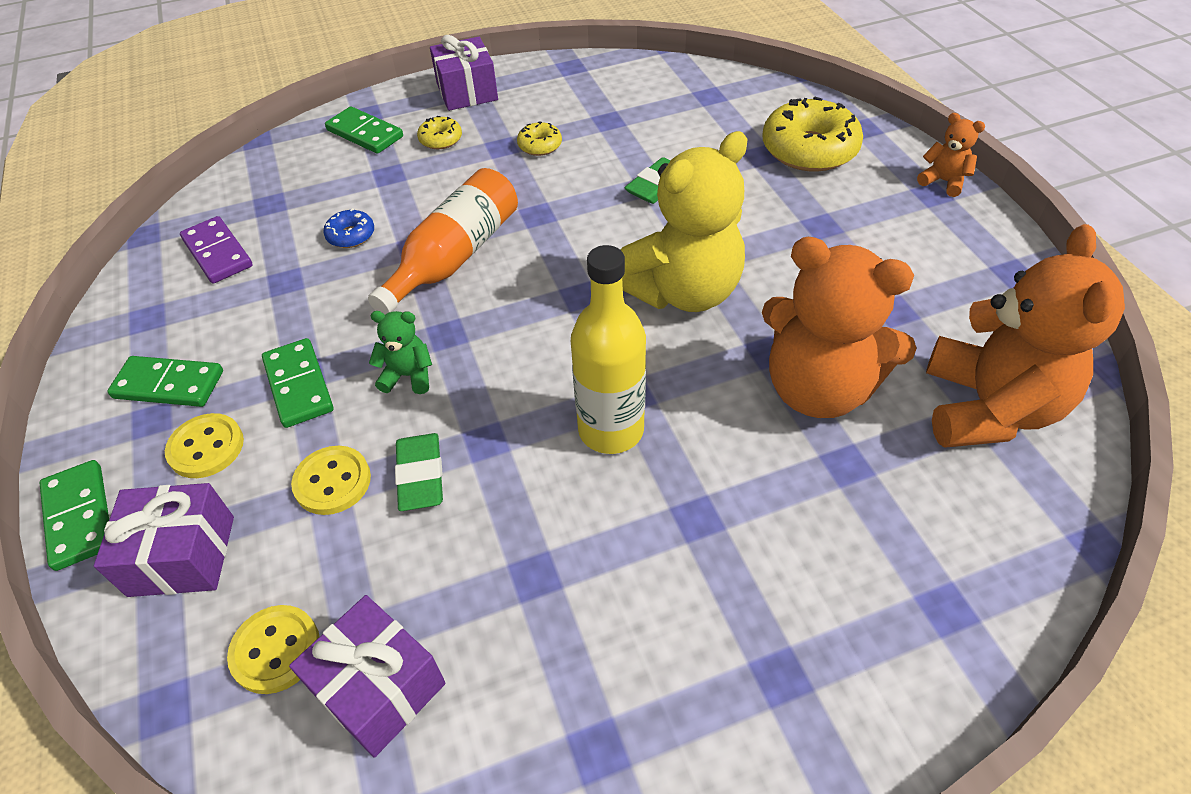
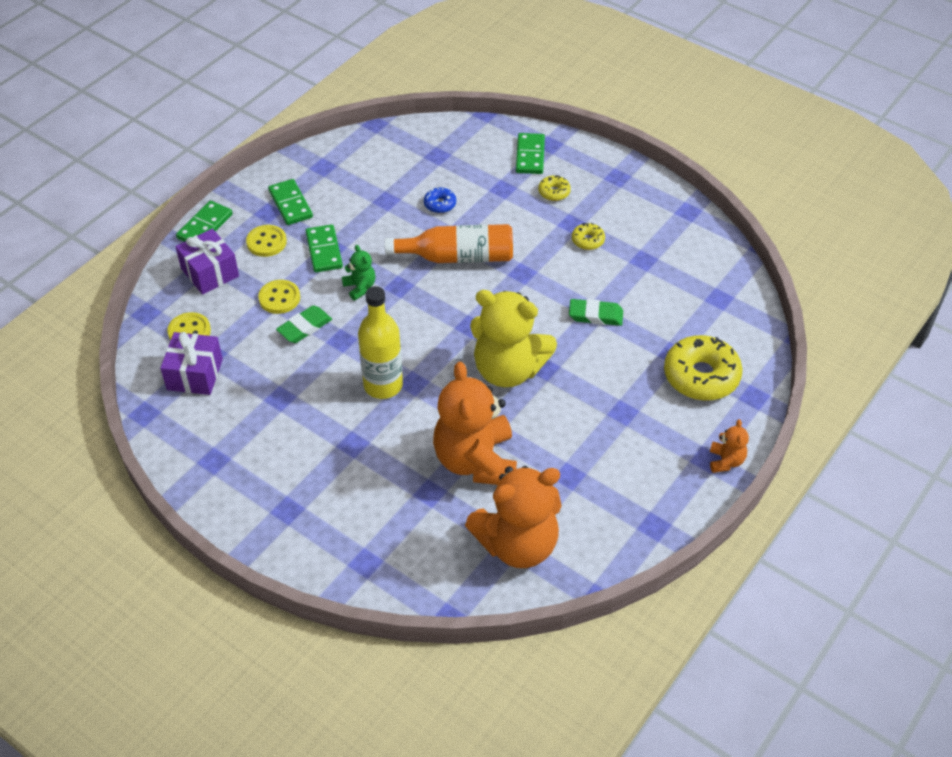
camera: 55 degrees right, 0 degrees up
purple domino [180,216,253,283] -> none
green domino [262,338,334,428] -> green domino turned 45 degrees counterclockwise [306,224,343,272]
purple gift [430,35,498,111] -> none

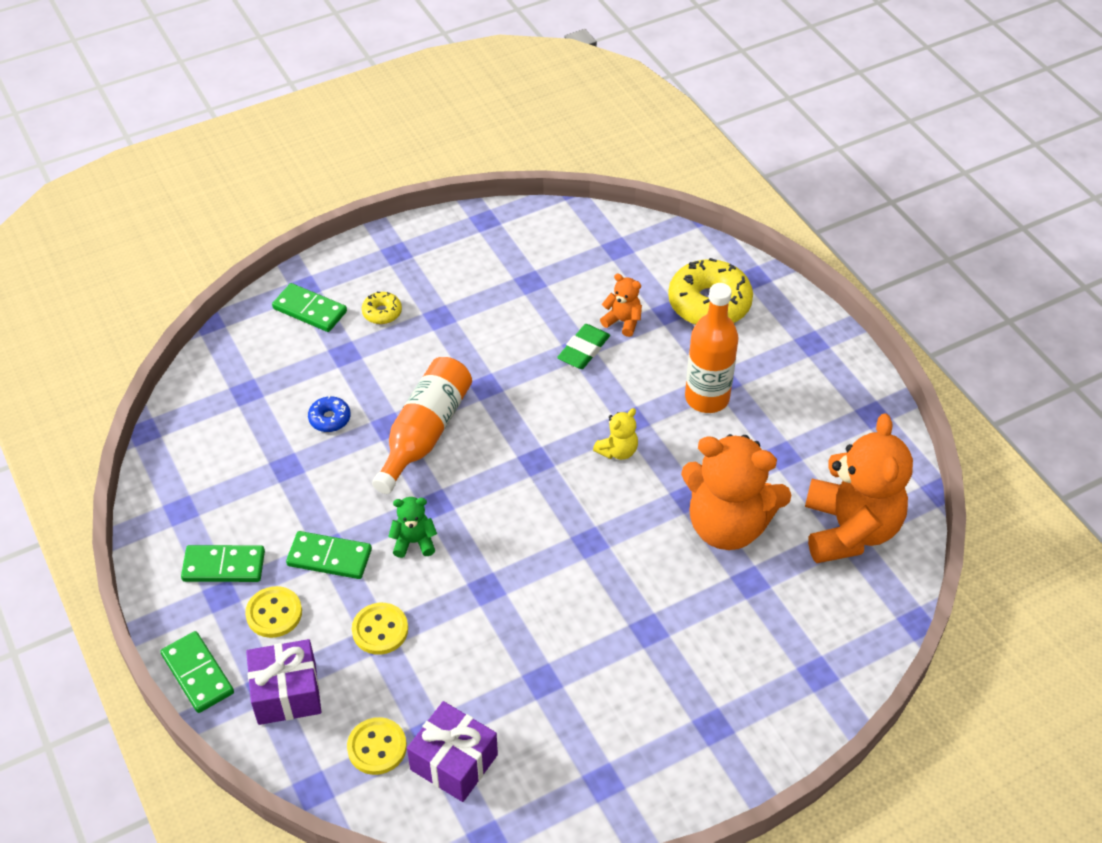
camera: 65 degrees left, 0 degrees up
green eraser [276,305,332,343] -> none
yellow bottle [358,286,403,399] -> none
yellow teddy bear [470,290,557,387] -> yellow teddy bear [593,408,638,460], size x0.44
yellow donut [572,223,605,250] -> none
orange teddy bear [710,419,749,473] -> orange teddy bear moved to [600,274,642,337]
none -> orange bottle [685,283,738,413]

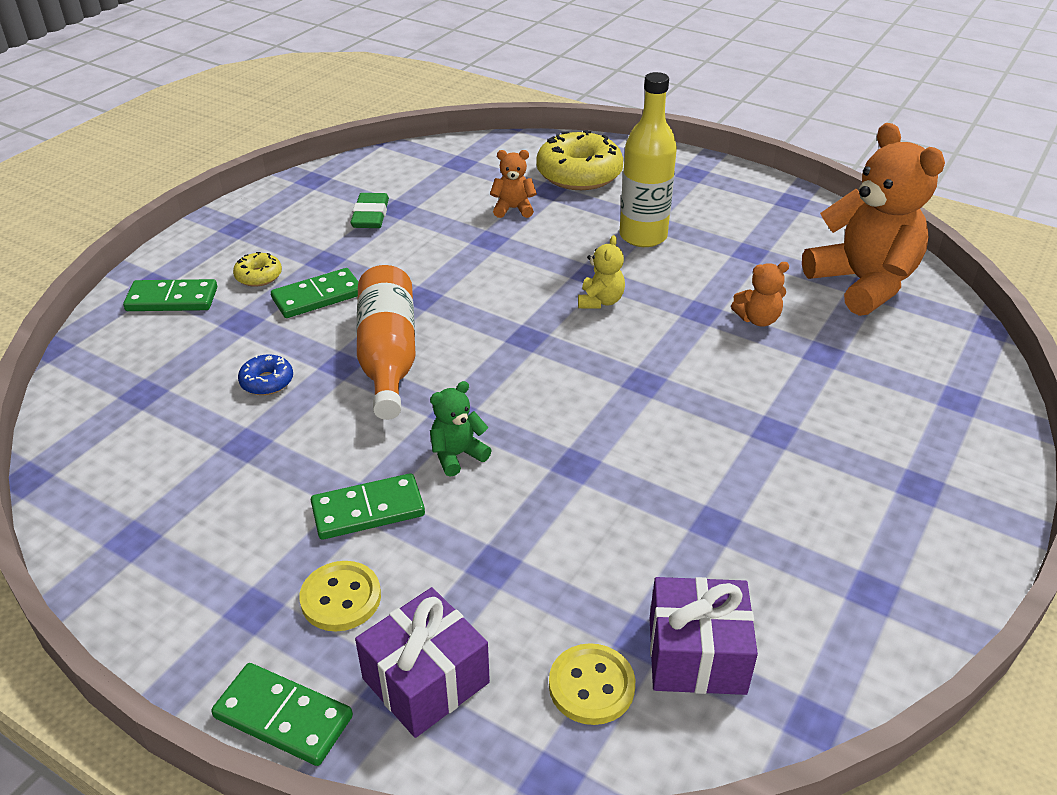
camera: 30 degrees left, 10 degrees down
green domino [181,545,265,582] -> green domino moved to [271,268,358,318]
yellow button [352,603,408,655] -> none
green eraser [557,324,610,369] -> green eraser moved to [351,193,389,228]
orange teddy bear [681,434,791,550] -> orange teddy bear [731,262,789,327], size x0.44
orange bottle [685,283,738,413] -> yellow bottle [620,72,677,247]

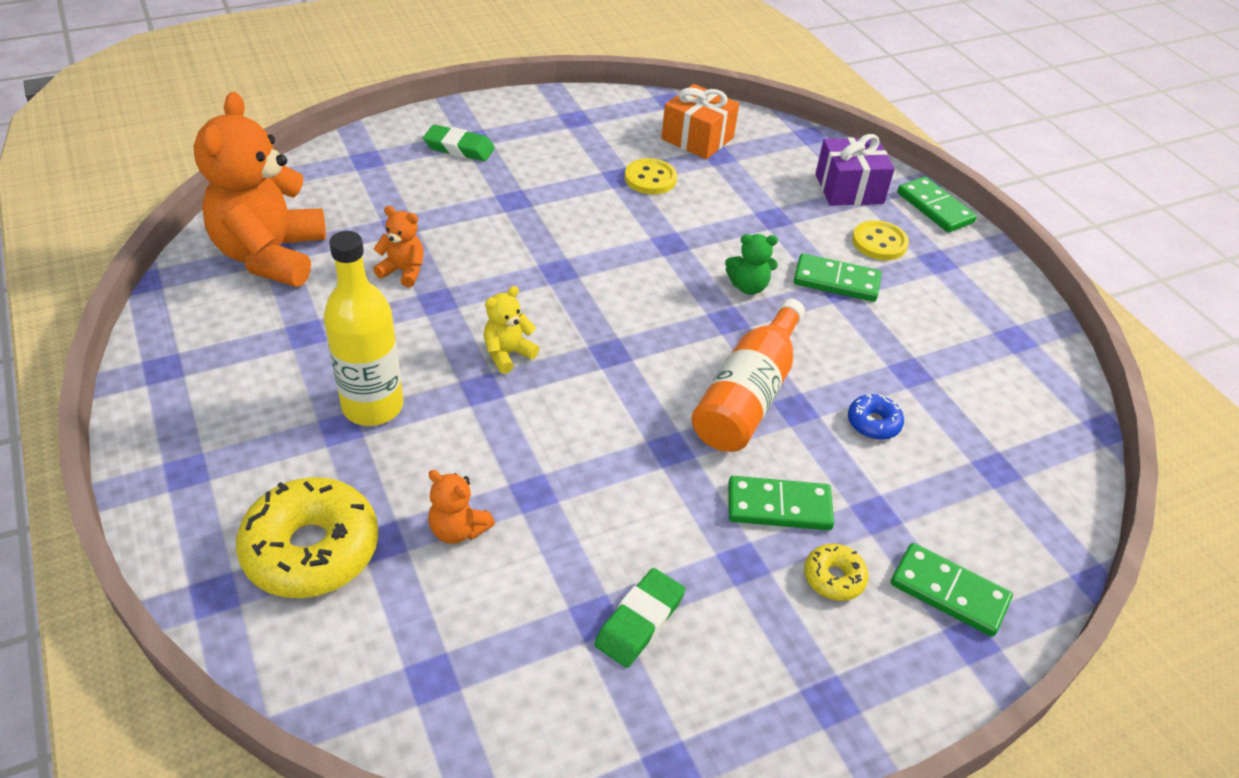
camera: 150 degrees left, 5 degrees up
yellow button [549,643,635,725] -> yellow button moved to [625,158,677,195]
purple gift [650,577,758,695] -> orange gift [661,84,739,159]
none -> green eraser [423,125,495,161]

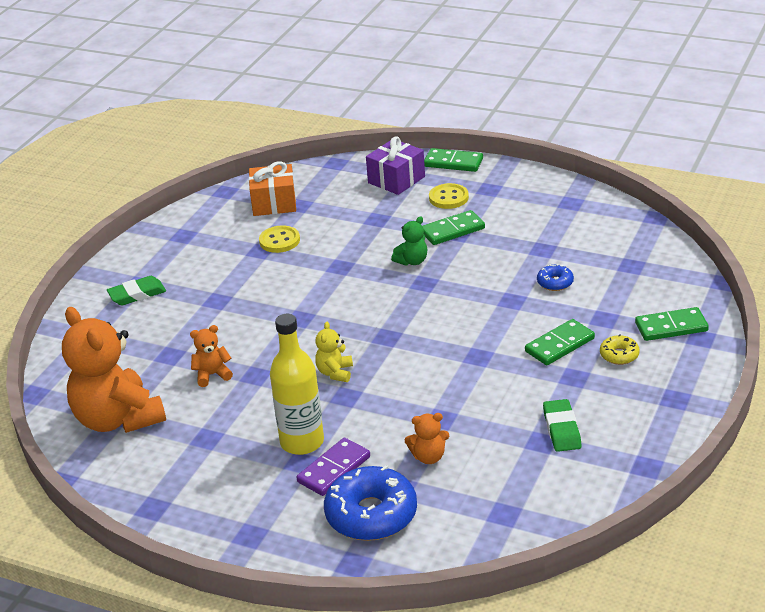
camera: 35 degrees left, 10 degrees down
yellow donut [236,477,378,598] -> blue donut [324,465,417,541]
orange bottle [691,299,805,452] -> none
none -> purple domino [297,438,370,496]

